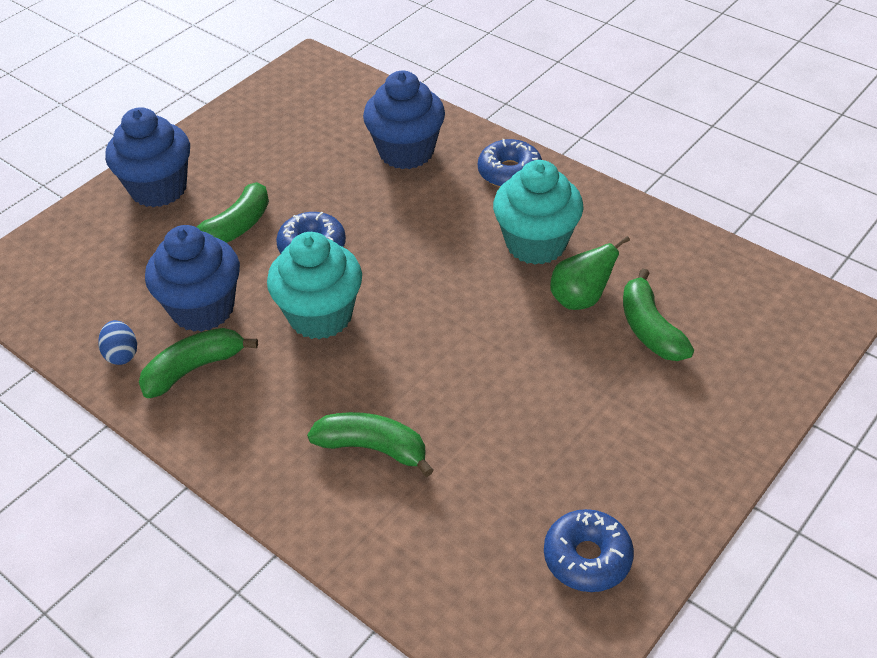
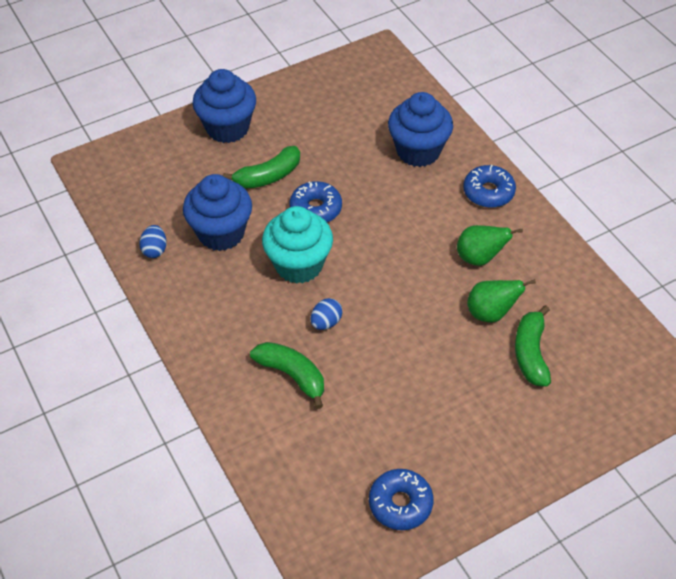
camera: 20 degrees right, 5 degrees up
green banana [139,328,258,398] -> none
turquoise cupcake [493,160,583,265] -> green pear [457,225,523,266]
none -> blue egg [311,298,343,330]

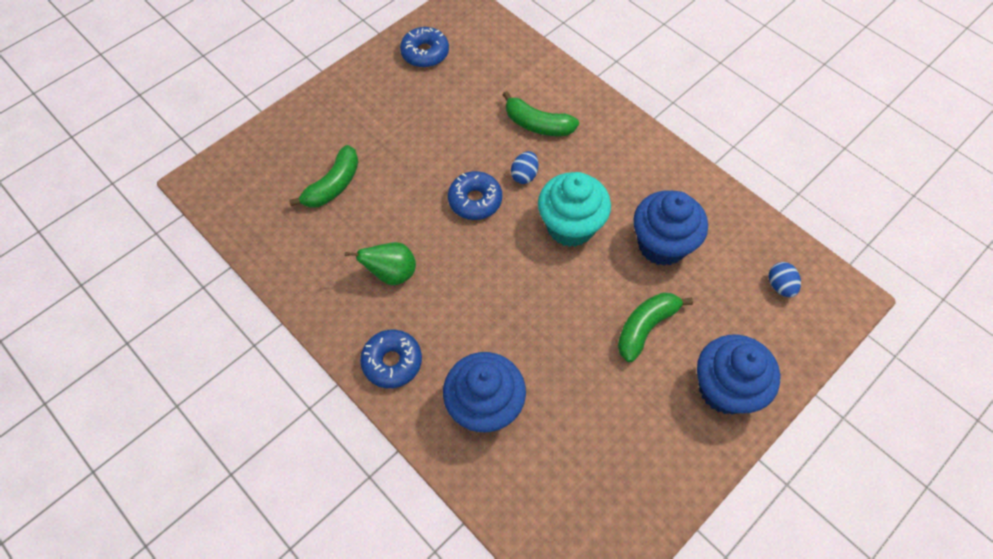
camera: 165 degrees right, 10 degrees up
blue egg [139,225,167,258] -> blue egg moved to [769,262,801,297]
blue donut [290,181,342,222] -> blue donut moved to [448,171,502,220]
green pear [467,279,536,323] -> none
green banana [515,305,551,386] -> green banana turned 45 degrees clockwise [289,145,359,208]

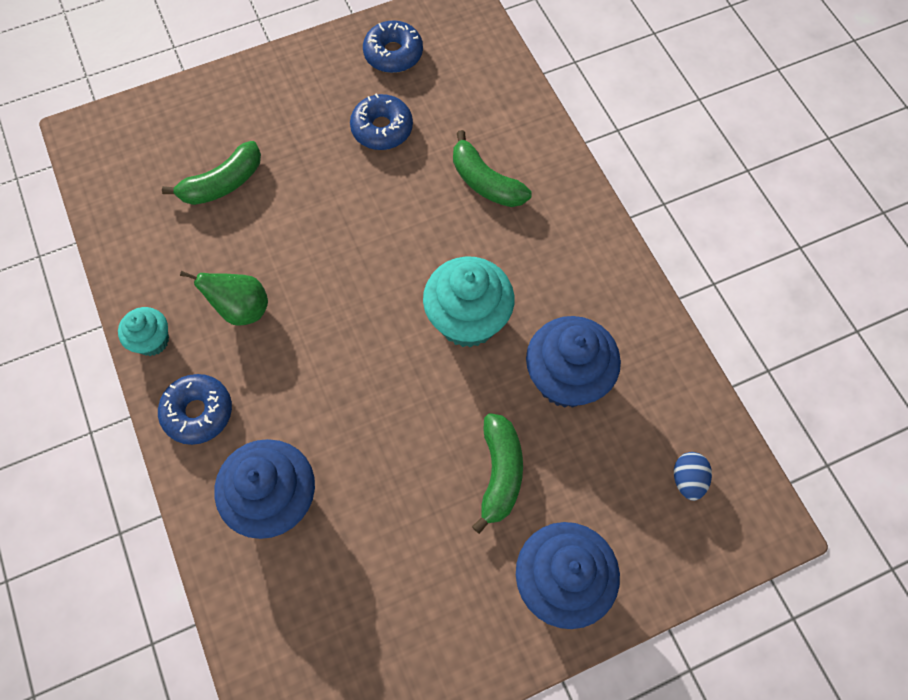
camera: 20 degrees right, 5 degrees up
blue donut [448,171,502,220] -> blue donut moved to [350,93,413,150]
blue egg [511,151,538,184] -> none
green banana [618,292,693,362] -> green banana turned 120 degrees clockwise [472,413,523,534]
none -> turquoise cupcake [118,307,169,356]

